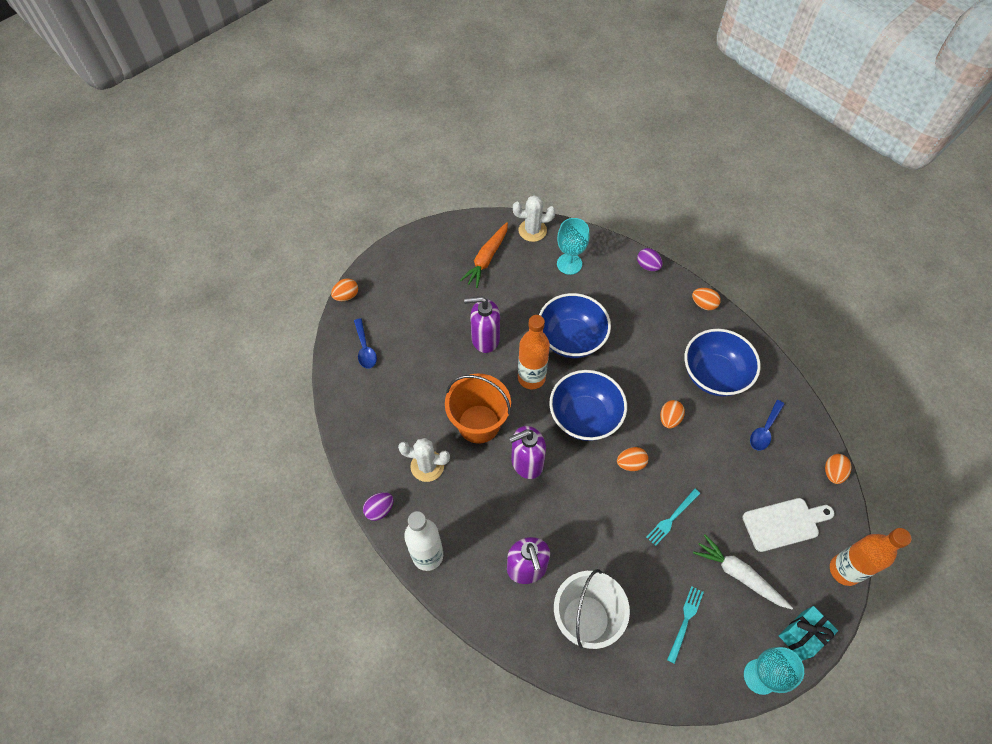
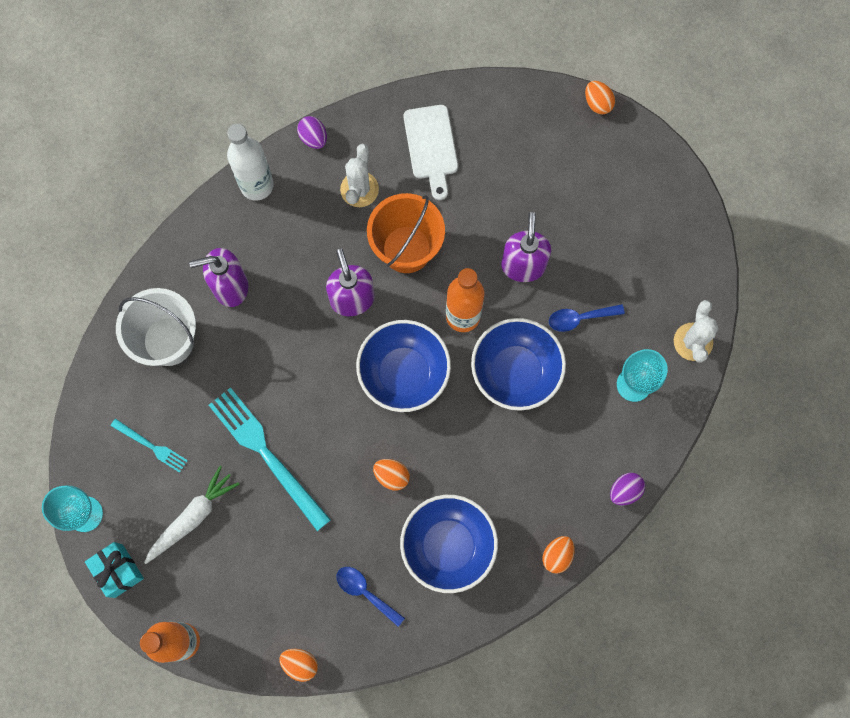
camera: 95 degrees right, 15 degrees up
blue spoon [354,318,377,369] -> blue spoon moved to [549,304,625,332]
orange carrot [460,222,508,288] -> none
orange egg [617,447,648,471] -> none
turquoise fork [646,489,700,546] -> turquoise fork [209,387,331,531], size x1.98
white cutting board [742,498,834,552] -> white cutting board moved to [403,105,458,200]

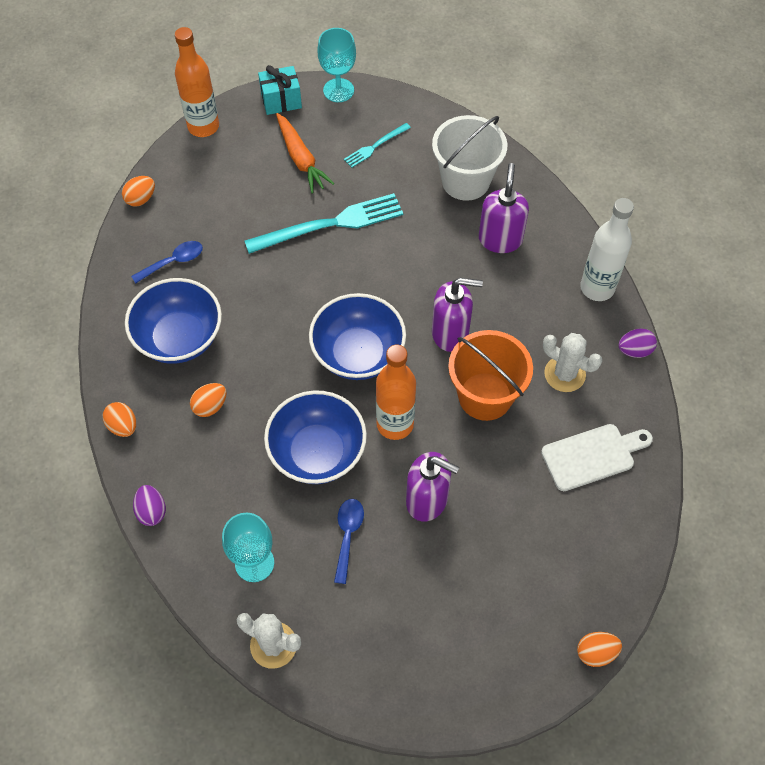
camera: 110 degrees right, 15 degrees down
white carrot [144,466,239,564] -> orange carrot [276,113,335,193]
orange egg [373,459,410,491] -> orange egg moved to [190,383,227,417]
white cutting board [403,105,458,200] -> white cutting board turned 150 degrees clockwise [541,424,653,491]

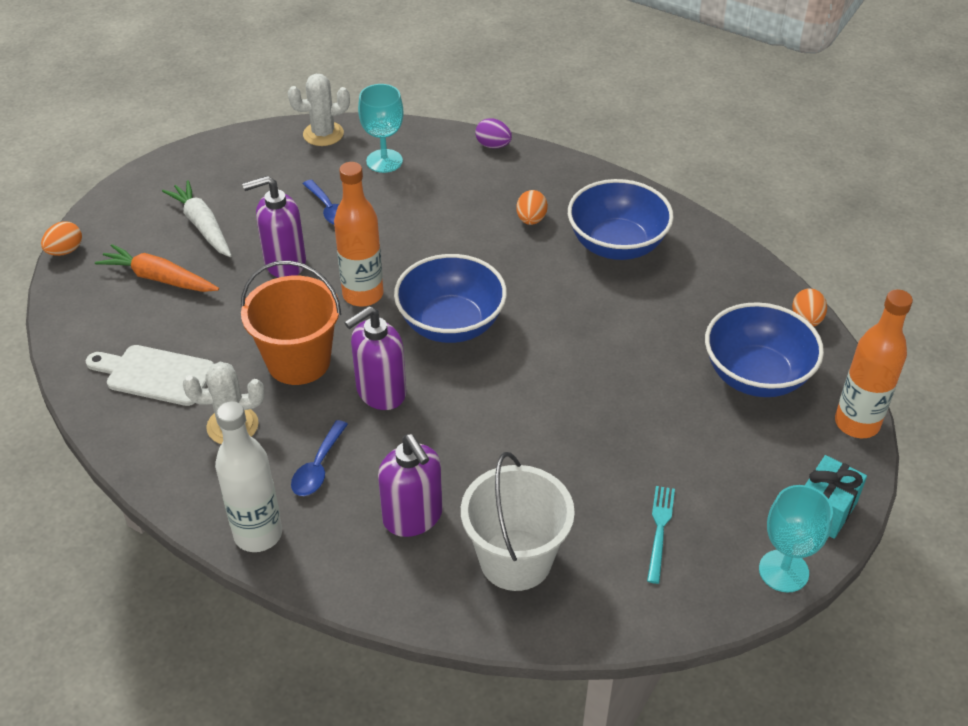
camera: 140 degrees right, 15 degrees down
orange egg [103,402,136,437] -> none
blue spoon [131,241,203,284] -> blue spoon moved to [291,420,348,496]
turquoise fork [244,193,403,254] -> none
blue bowl [264,390,367,484] -> blue bowl moved to [705,302,824,397]
orange carrot [276,113,335,193] -> orange carrot moved to [95,244,219,292]
white cutting board [541,424,653,491] -> white cutting board turned 75 degrees clockwise [86,345,214,406]
purple egg [618,329,657,358] -> none
none -> white carrot [162,180,232,257]

